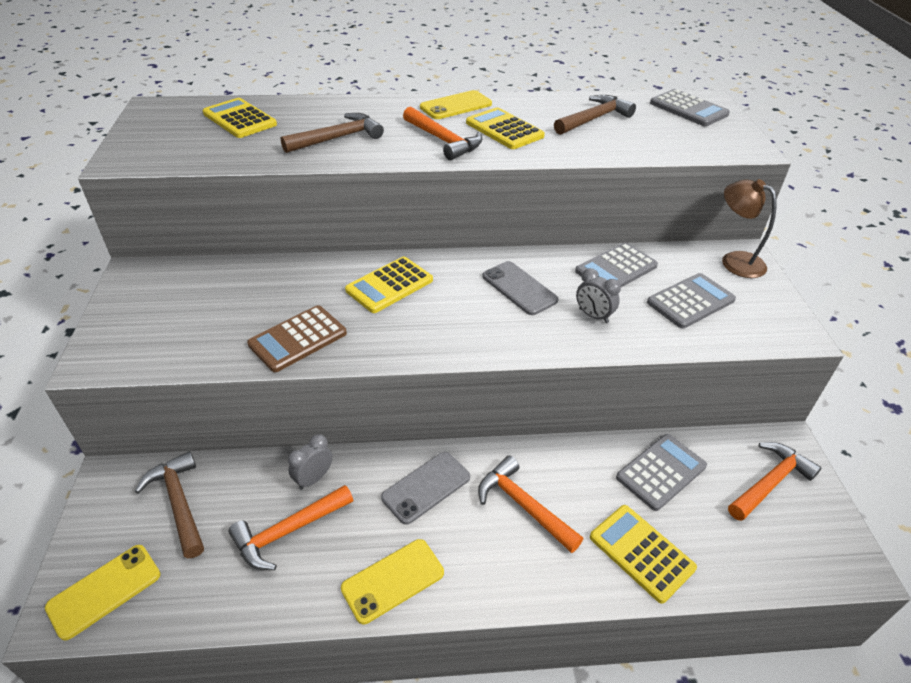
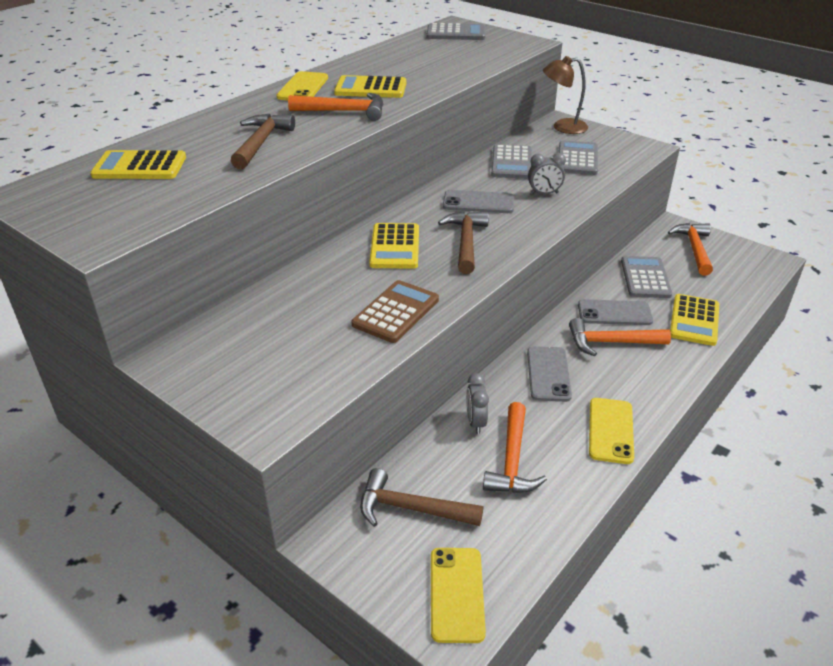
camera: 45 degrees left, 5 degrees down
brown calculator [247,305,347,372] -> brown calculator turned 150 degrees counterclockwise [351,280,439,343]
brown hammer [554,95,636,135] -> brown hammer moved to [438,211,489,274]
yellow calculator [590,505,697,604] -> yellow calculator turned 75 degrees counterclockwise [670,294,719,346]
none -> grey phone [578,299,653,325]

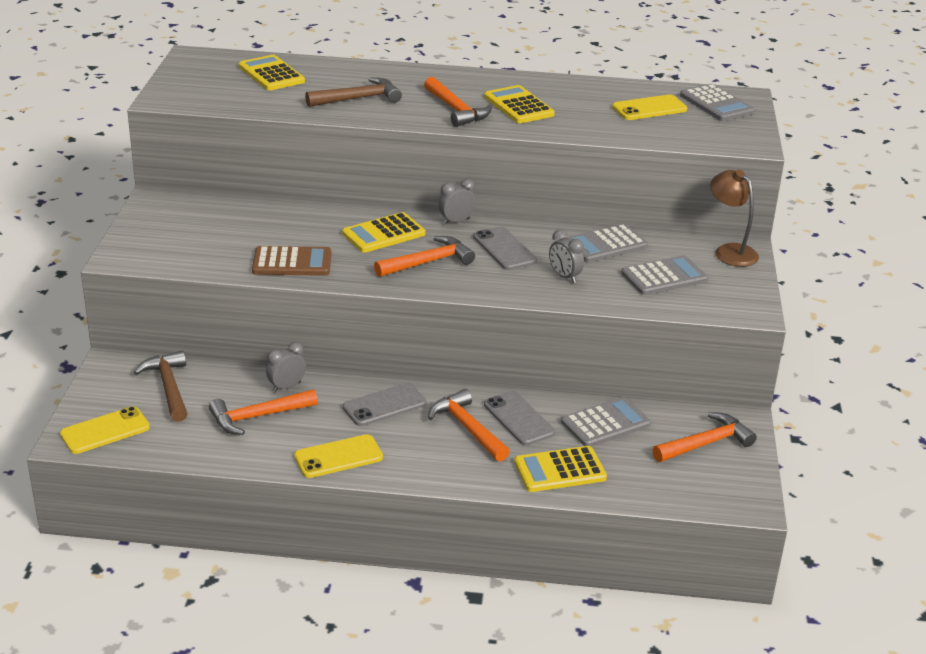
camera: 55 degrees right, 5 degrees down
yellow phone [276,71,328,100] -> yellow phone moved to [612,95,687,120]
brown hammer [438,211,489,274] -> orange hammer [374,236,475,277]
none -> grey clock [439,178,476,225]

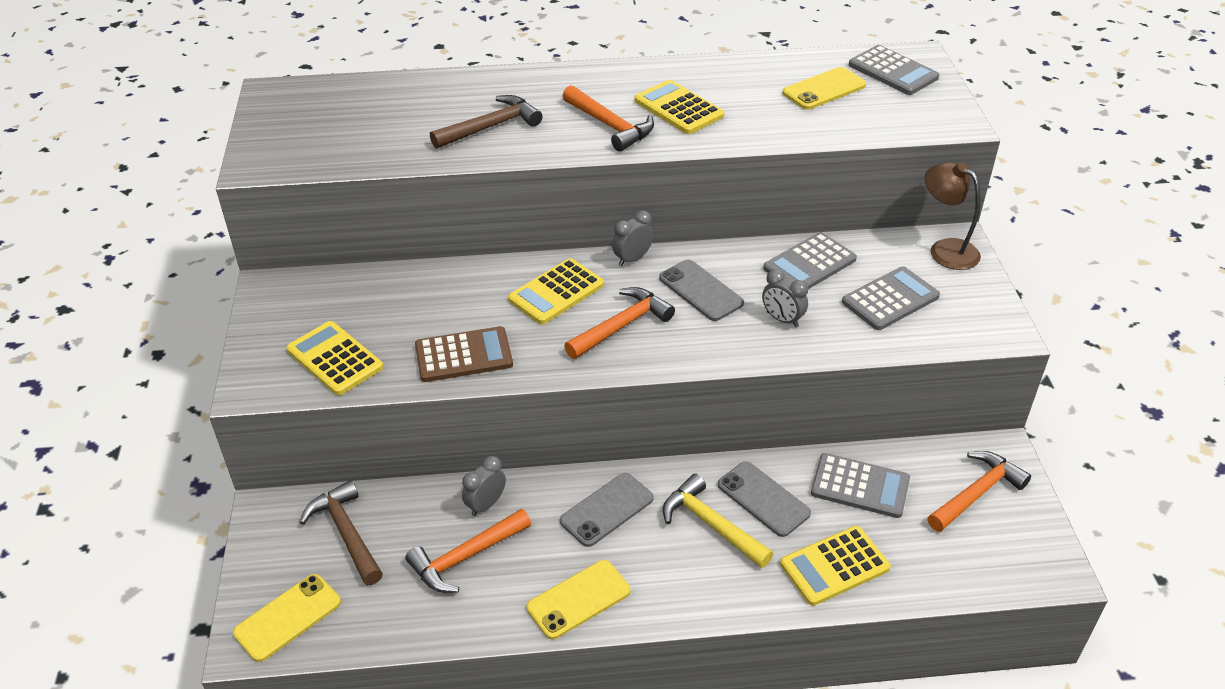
camera: 10 degrees left, 10 degrees up
yellow calculator [239,55,305,90] -> yellow calculator moved to [286,321,384,395]
orange hammer [428,389,510,461] -> yellow hammer [663,474,773,568]
grey calculator [561,397,651,447] -> grey calculator turned 60 degrees clockwise [811,453,910,518]

